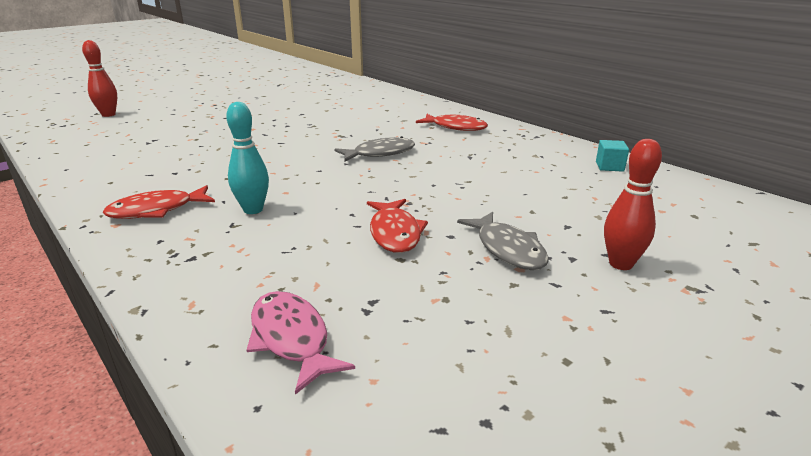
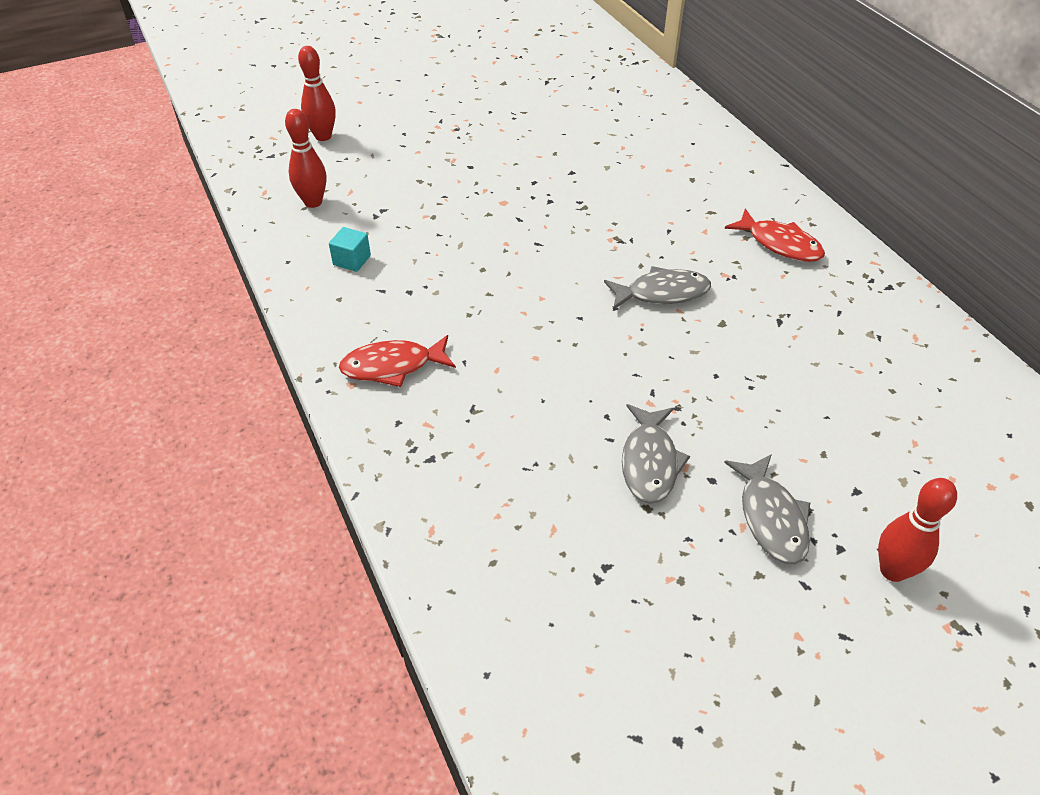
camera: 15 degrees right, 20 degrees up
turquoise bowling pin [226,102,269,214] -> none
pink fish [247,291,355,395] -> none
red fish [367,199,428,253] -> grey fish [622,404,690,504]
turquoise cube [596,140,629,172] -> turquoise cube moved to [329,227,371,272]
none -> red bowling pin [285,109,326,208]

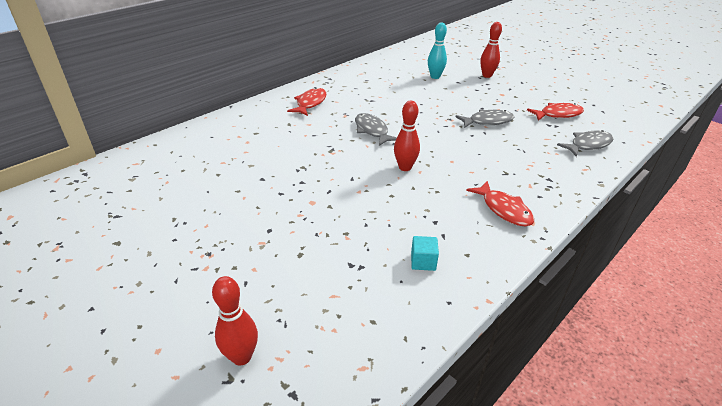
camera: 110 degrees left, 10 degrees down
red bowling pin [285,109,326,208] -> red bowling pin moved to [394,101,420,171]
grey fish [724,454,810,564] -> grey fish moved to [557,130,613,157]
none -> turquoise bowling pin [428,22,447,79]
none -> red fish [527,103,584,121]

